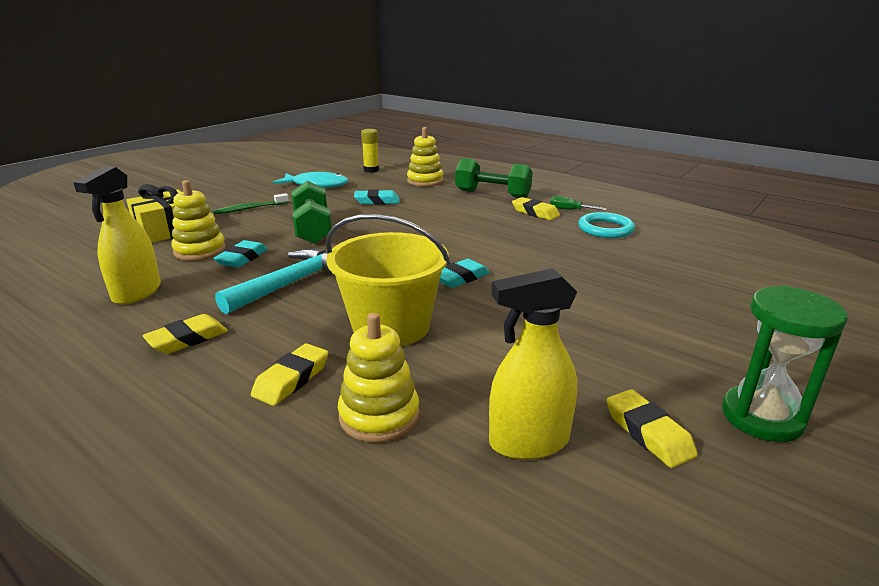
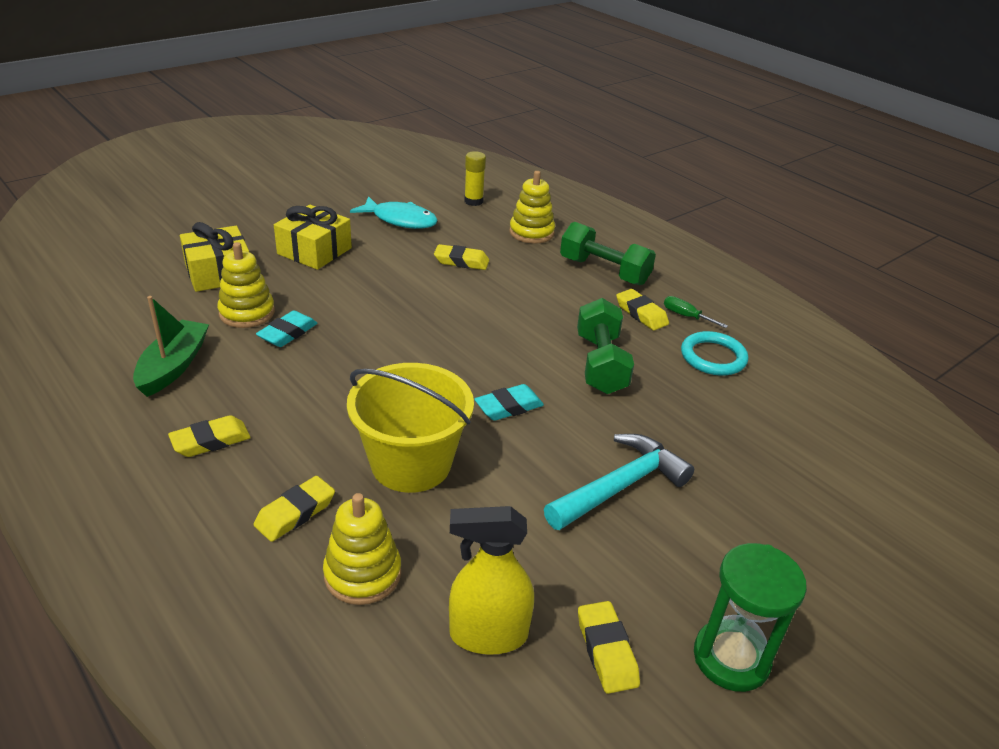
camera: 10 degrees right, 10 degrees up
yellow spray bottle [73,166,161,305] -> green boat [133,296,209,397]
green toothbrush [213,193,289,214] -> yellow gift [274,205,352,270]
turquoise hammer [215,248,335,314] -> turquoise hammer moved to [544,434,694,530]
green dumbbell [291,181,332,244] -> green dumbbell moved to [577,298,634,394]
turquoise eraser [354,190,400,205] -> yellow eraser [434,244,489,270]

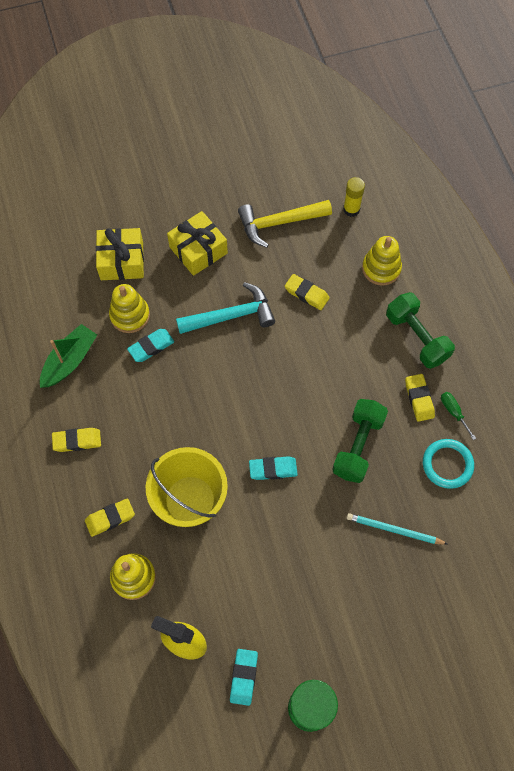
camera: 25 degrees right, 30 degrees up
turquoise fish [350,196,438,229] -> yellow hammer [238,200,332,248]
turquoise hammer [544,434,694,530] -> turquoise hammer moved to [176,282,275,334]
yellow eraser [578,601,640,694] -> turquoise eraser [230,649,258,706]
none -> turquoise pencil [347,513,447,545]

